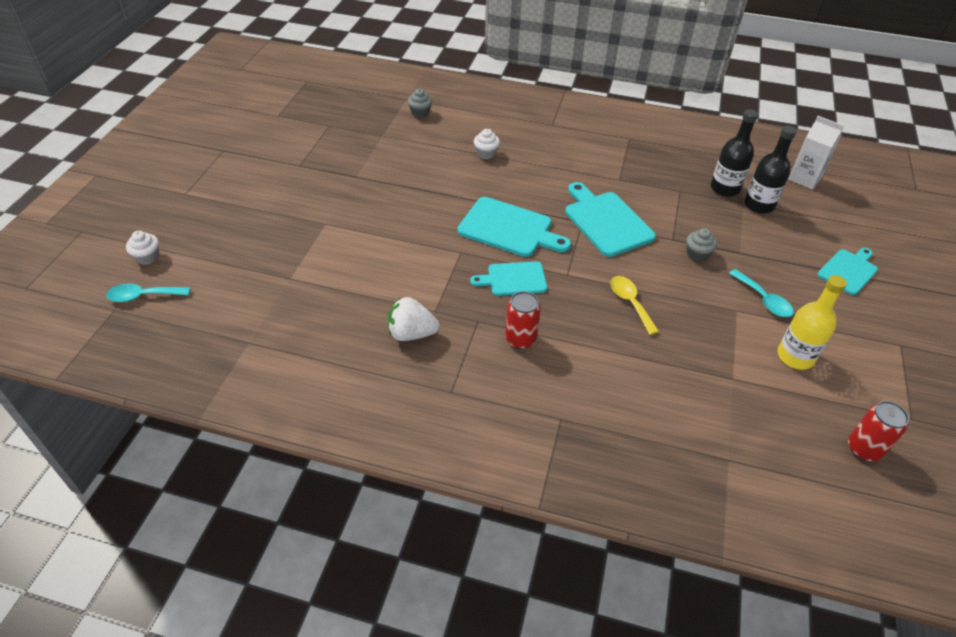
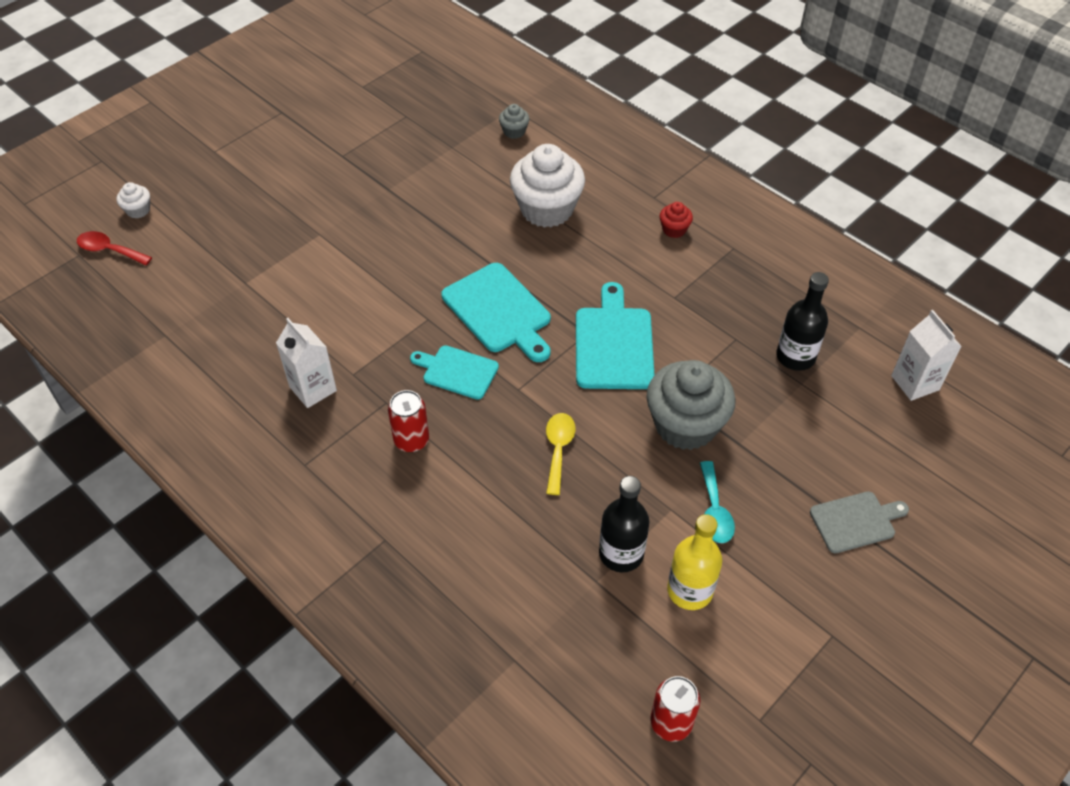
camera: 30 degrees right, 5 degrees up
turquoise spoon [106,283,190,302] -> red spoon [77,231,152,265]
white strawberry [388,297,440,341] -> white carton [276,318,337,408]
white cupcake [474,129,500,159] -> white cupcake [510,144,585,228], size x2.27
grey cupcake [686,228,717,262] -> grey cupcake [646,360,735,450], size x2.27
black bottle [744,126,797,214] -> black bottle moved to [599,476,649,572]
turquoise cutting board [817,248,878,295] -> grey cutting board [810,491,909,553]
none -> red cupcake [660,202,693,238]

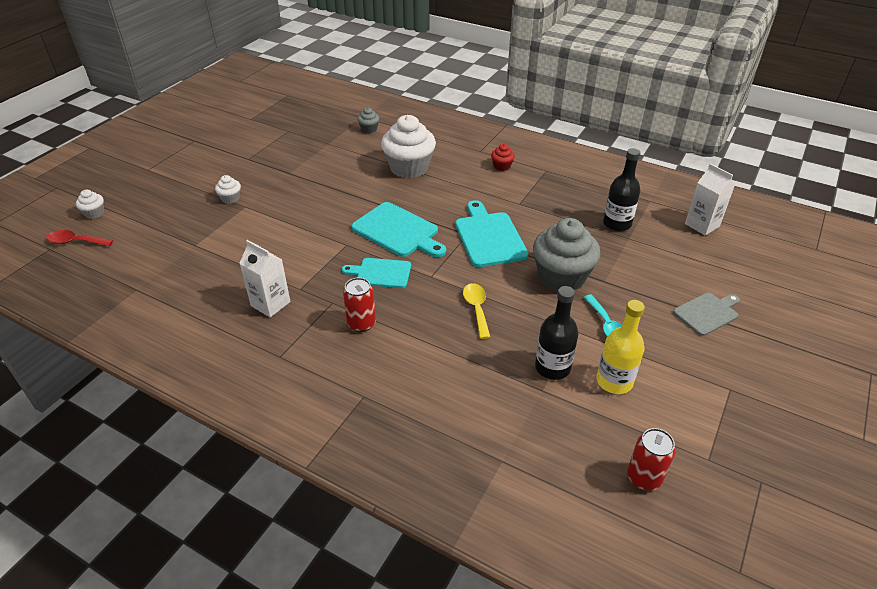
camera: 15 degrees left, 10 degrees down
none -> white cupcake [215,175,241,204]

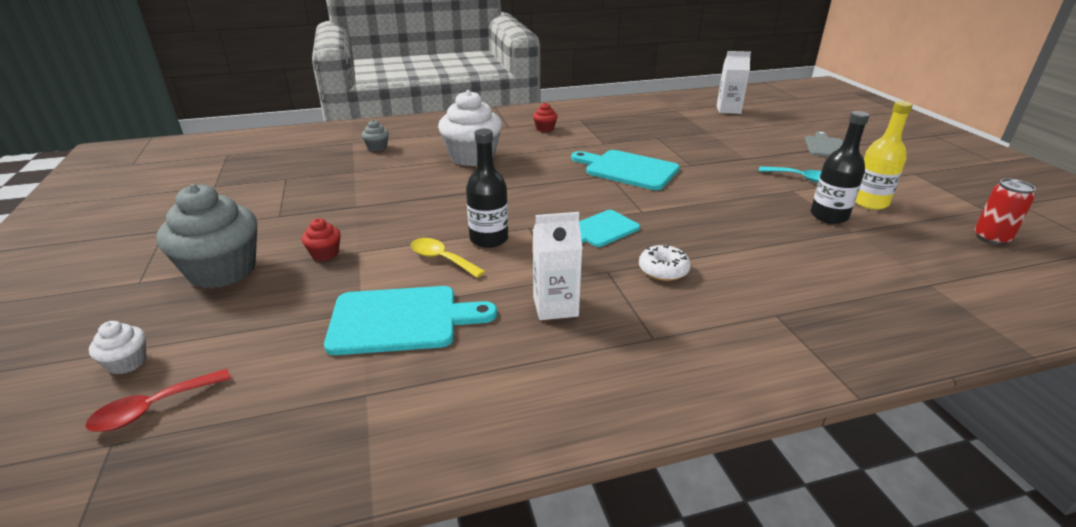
camera: 45 degrees left, 10 degrees down
white cupcake [215,175,241,204] -> red cupcake [302,218,341,261]
red can [343,278,376,332] -> white donut [639,245,691,281]
turquoise cutting board [351,202,446,257] -> turquoise cutting board moved to [324,286,497,355]
yellow spoon [463,283,490,339] -> yellow spoon moved to [411,238,485,278]
grey cupcake [533,218,600,291] -> grey cupcake moved to [157,184,257,289]
black bottle [603,148,640,231] -> black bottle moved to [466,129,508,248]

